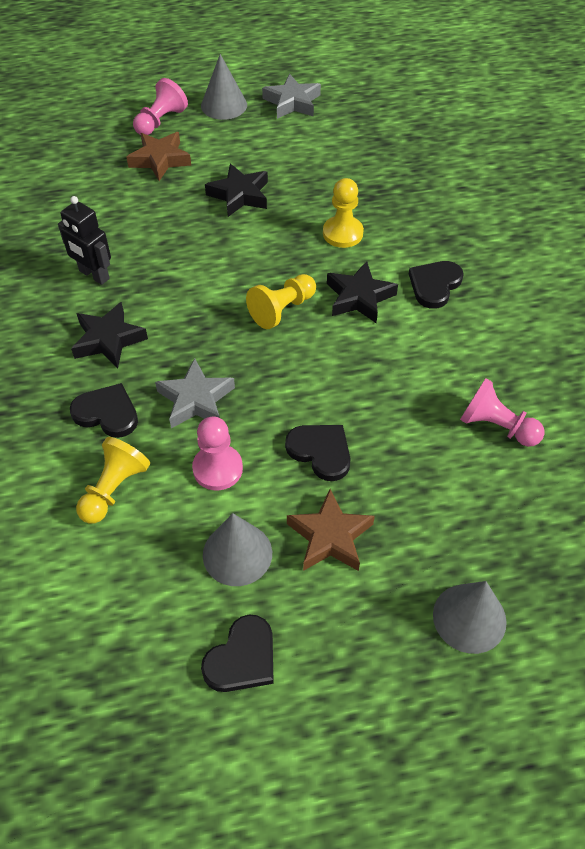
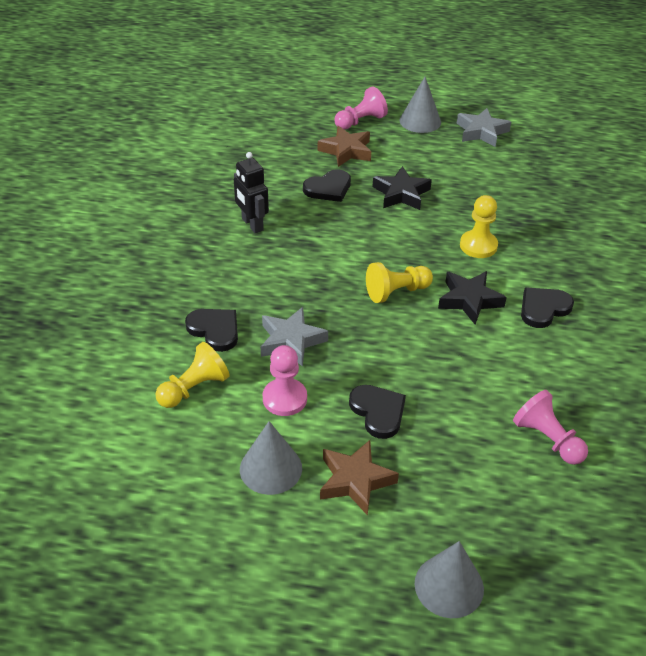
camera: 20 degrees right, 10 degrees down
black star [71,302,148,368] -> none
black heart [201,614,274,692] -> black heart moved to [303,169,351,202]

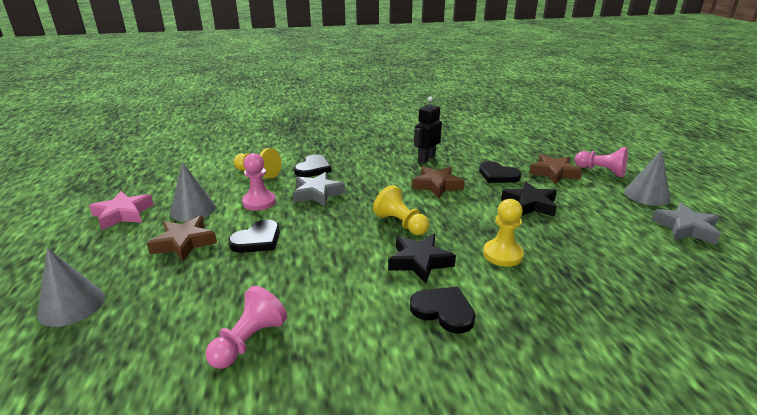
camera: 70 degrees right, 15 degrees down
none -> pink star [89,191,154,230]
none -> brown star [412,166,465,198]

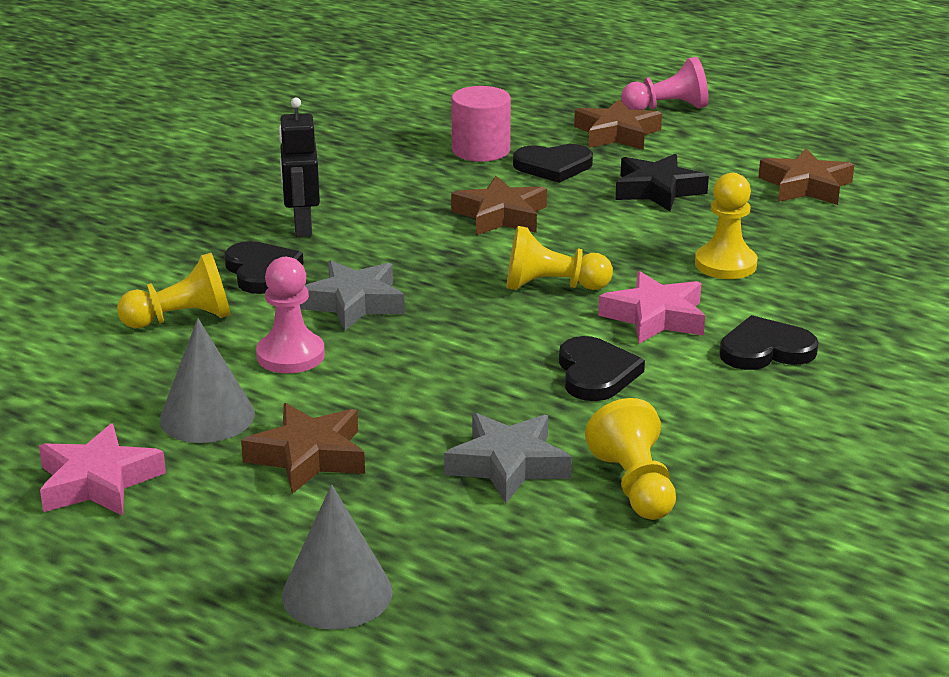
camera: 45 degrees left, 0 degrees up
pink pawn [206,286,287,369] -> yellow pawn [585,398,676,520]
black heart [229,219,280,253] -> black heart moved to [559,336,645,401]
black star [388,234,456,284] -> pink star [598,271,705,344]
black robot [414,96,442,163] -> black robot moved to [279,97,320,237]
grey cone [624,150,671,206] -> none
grey star [651,203,721,245] -> grey star moved to [444,413,572,503]
none -> pink cylinder [451,86,511,162]
none -> brown star [758,148,854,205]

